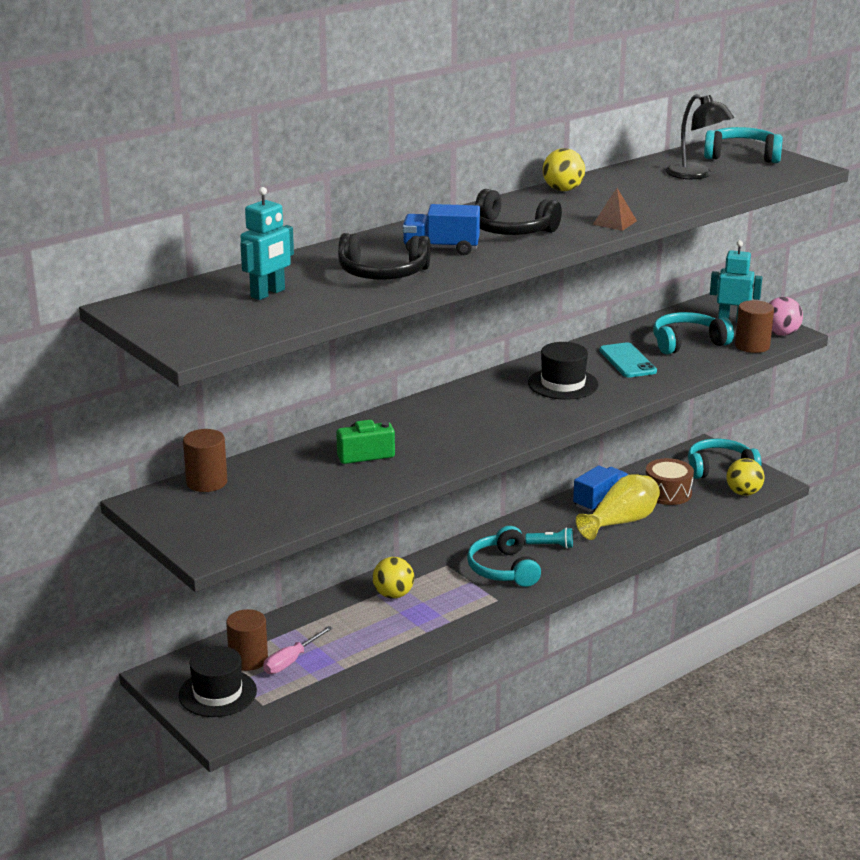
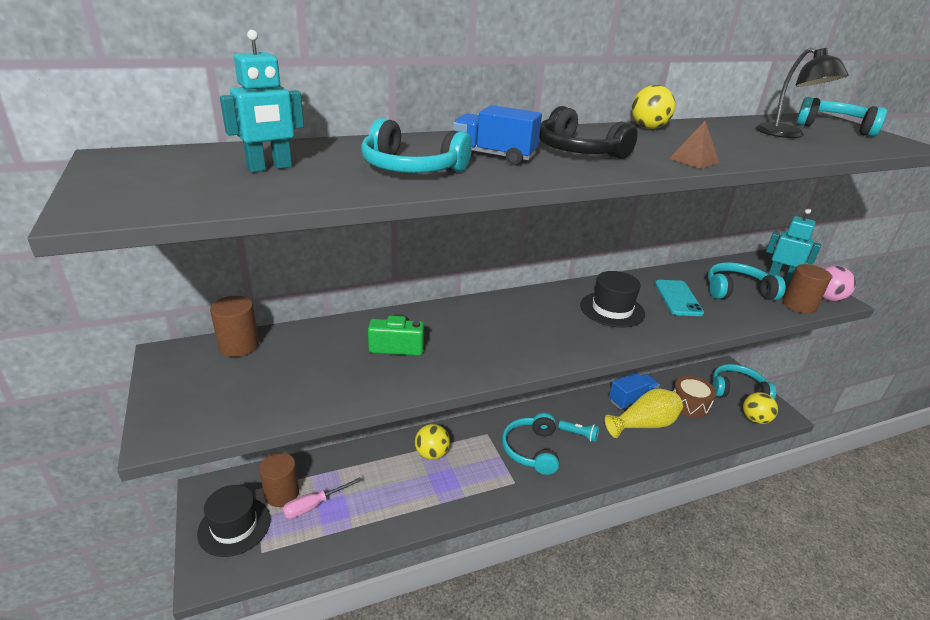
camera: 15 degrees right, 5 degrees up
black headphones [338,233,431,280] -> turquoise headphones [361,118,472,173]

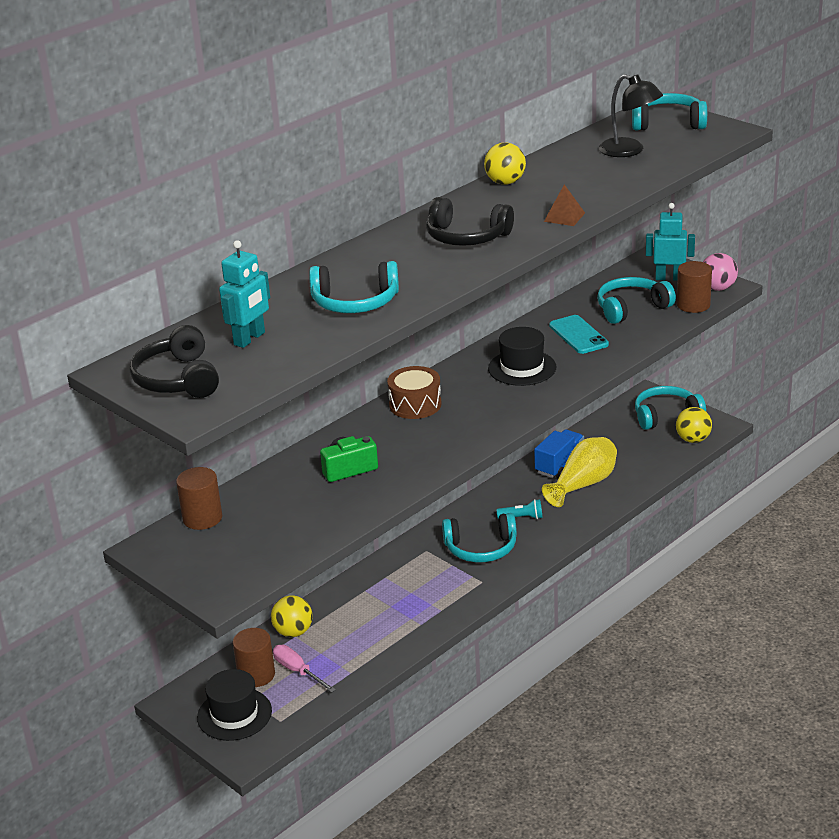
camera: 20 degrees left, 0 degrees up
pink screwdriver [282,477,362,519] -> pink screwdriver turned 105 degrees clockwise [273,645,336,693]
yellow ball [415,424,450,460] -> yellow ball moved to [271,595,313,637]
blue truck [453,105,542,165] -> none
turquoise headphones [502,413,559,475] -> turquoise headphones turned 75 degrees counterclockwise [442,513,517,562]
brown drum [673,376,716,418] -> brown drum moved to [387,366,442,419]
none -> black headphones [130,325,219,398]

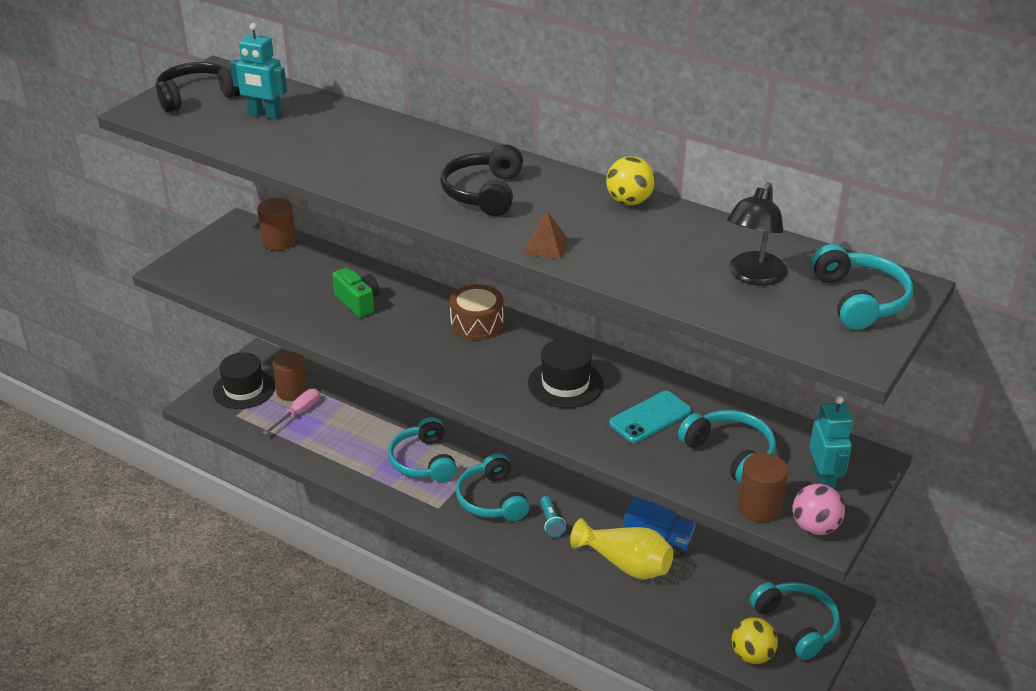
camera: 75 degrees right, 5 degrees up
yellow ball [271,595,313,637] -> none
turquoise headphones [309,261,399,313] -> turquoise headphones moved to [388,417,457,482]

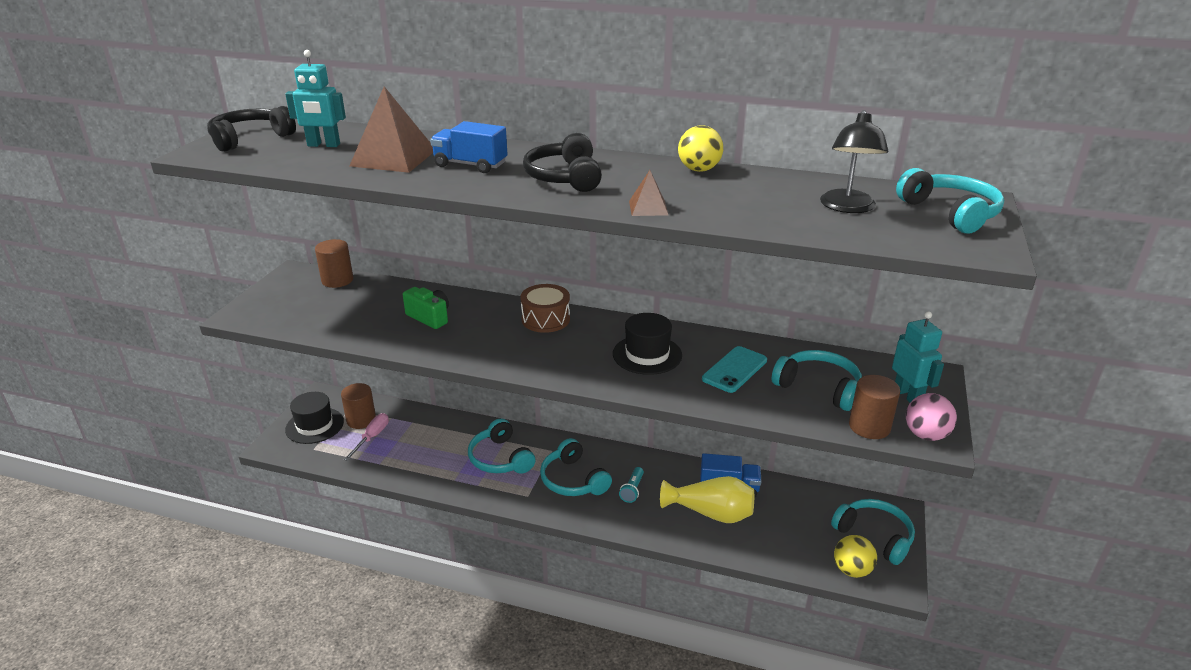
camera: 15 degrees left, 5 degrees down
turquoise flashlight [540,496,566,537] -> turquoise flashlight turned 45 degrees clockwise [619,467,644,503]
none -> brown pyramid [349,86,433,173]
none -> blue truck [430,121,507,173]

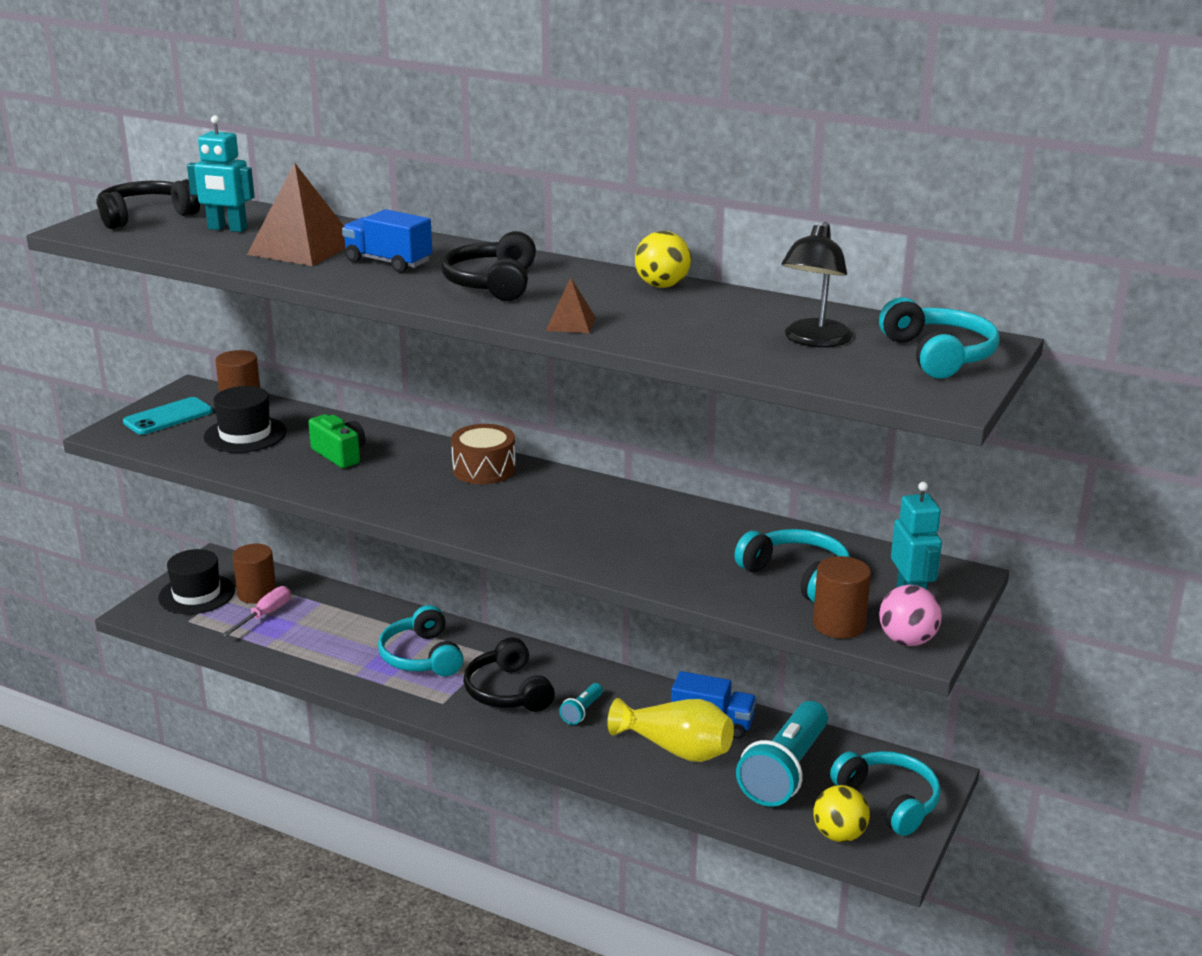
camera: 10 degrees right, 5 degrees down
turquoise headphones [540,438,612,496] -> black headphones [463,637,555,712]
black hat [613,313,682,375] -> black hat moved to [204,386,286,453]
turquoise phone [702,346,767,393] -> turquoise phone moved to [123,397,213,435]
none -> turquoise flashlight [736,701,828,807]

